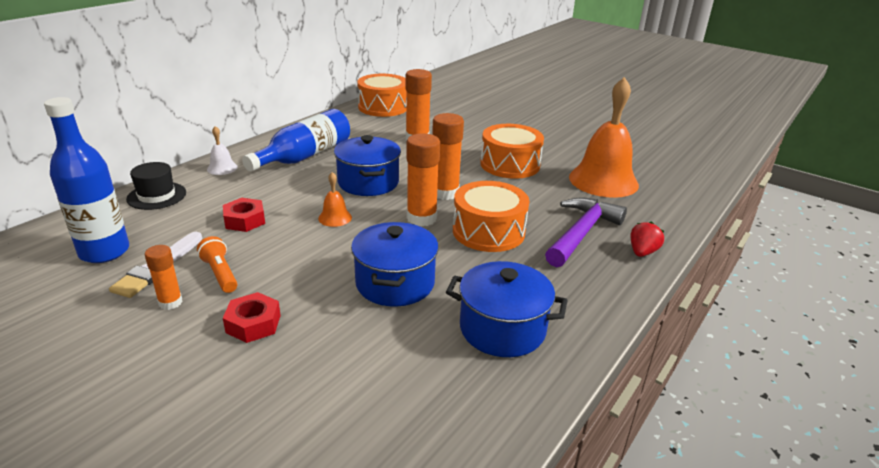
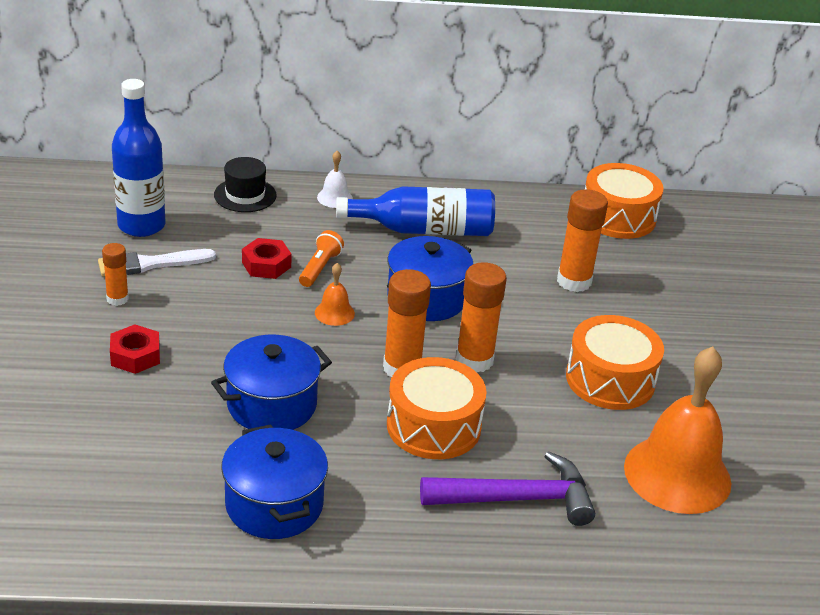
camera: 50 degrees right, 5 degrees up
orange flashlight [197,236,237,293] -> orange flashlight moved to [299,230,344,287]
red strawberry [630,222,664,257] -> none

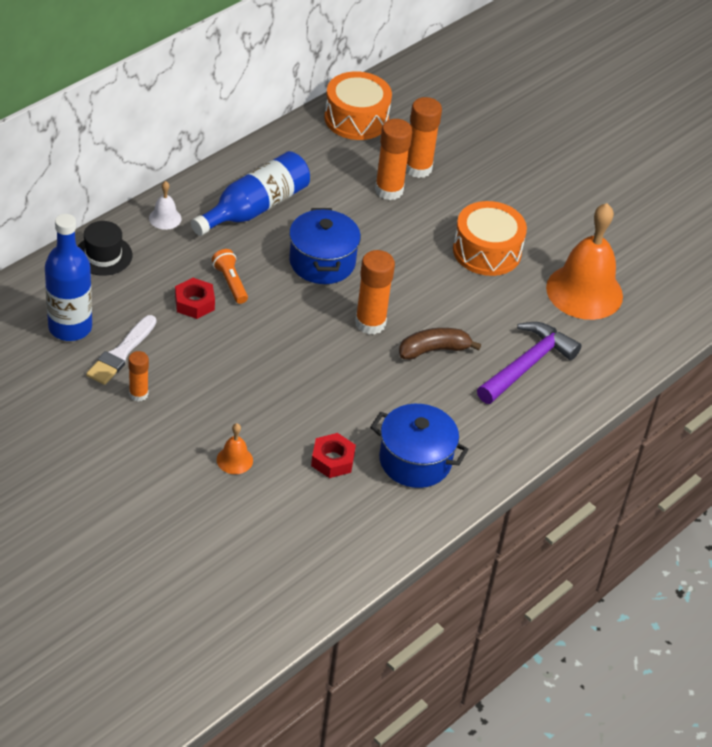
camera: 45 degrees left, 10 degrees up
red nut [110,325,160,374] -> red nut moved to [311,433,356,478]
blue pot [211,335,332,430] -> none
orange bell [315,263,355,326] -> orange bell moved to [217,423,253,474]
orange drum [387,357,487,459] -> brown banana [399,328,481,360]
orange glue stick [456,262,507,372] -> orange glue stick moved to [406,97,442,178]

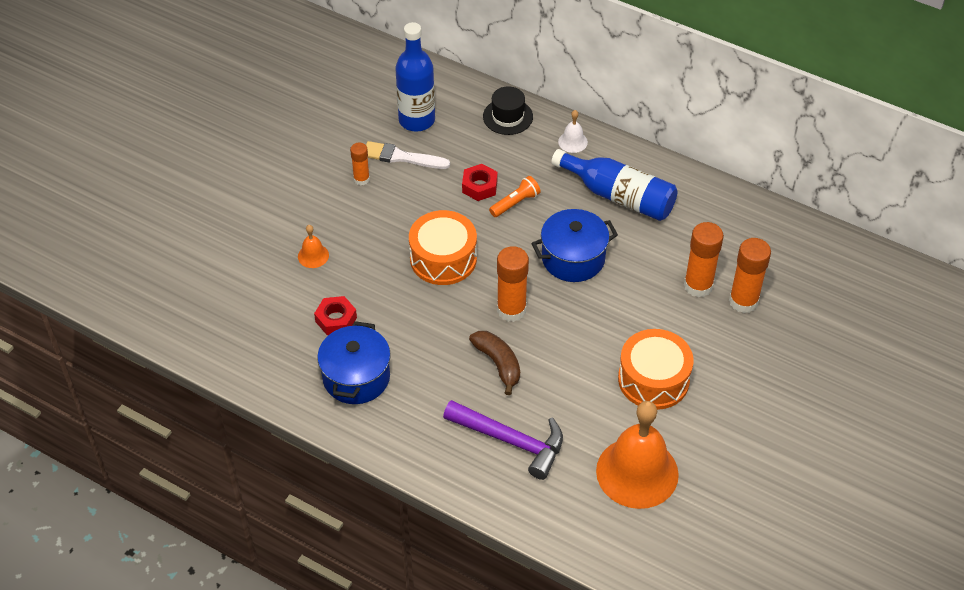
camera: 80 degrees right, 5 degrees up
orange drum [324,71,392,140] -> orange drum moved to [409,210,477,285]

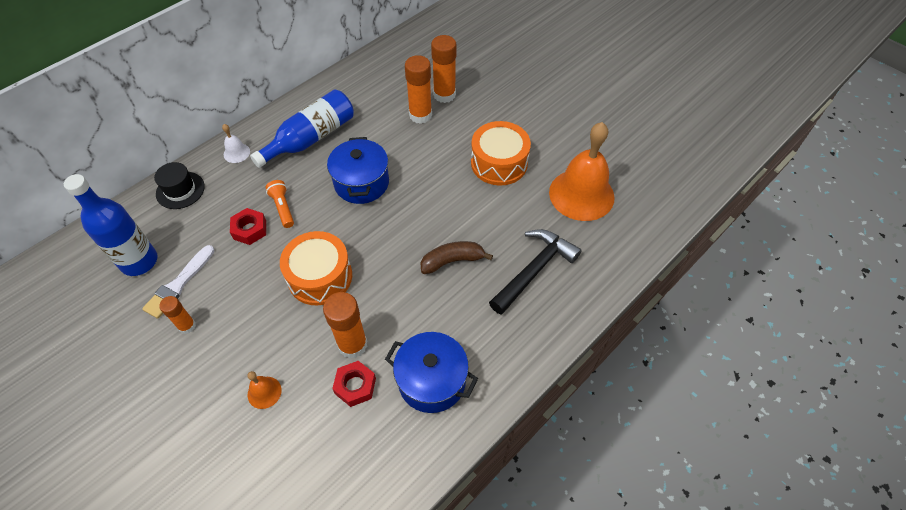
camera: 75 degrees left, 5 degrees up
purple hammer [443,400,563,480] -> black hammer [489,229,582,315]
orange glue stick [497,246,529,322] -> orange glue stick moved to [323,292,368,358]

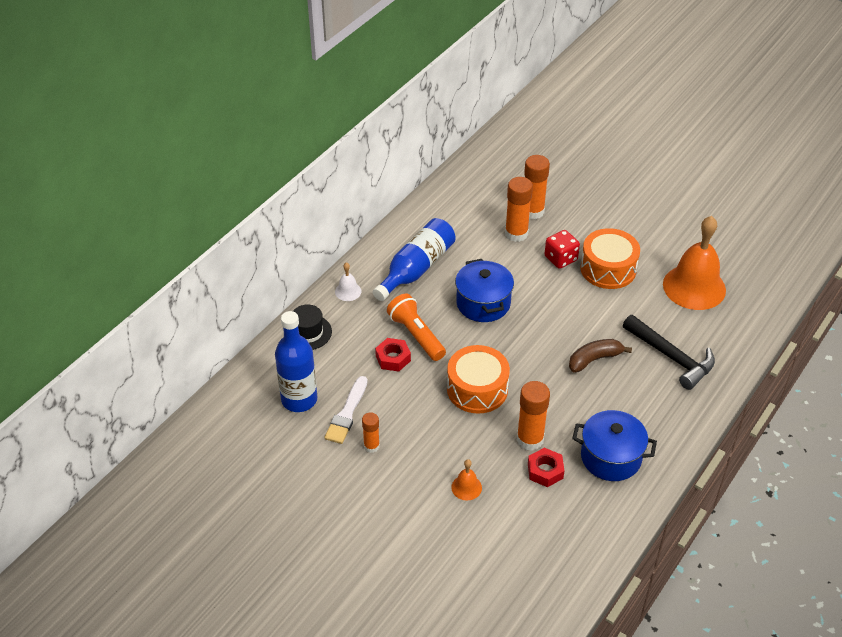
camera: 10 degrees left, 10 degrees down
orange flashlight [265,180,294,228] -> orange flashlight [387,294,446,361], size x1.55
black hammer [489,229,582,315] -> black hammer turned 105 degrees clockwise [623,315,715,390]
none -> red dice [545,230,580,269]

